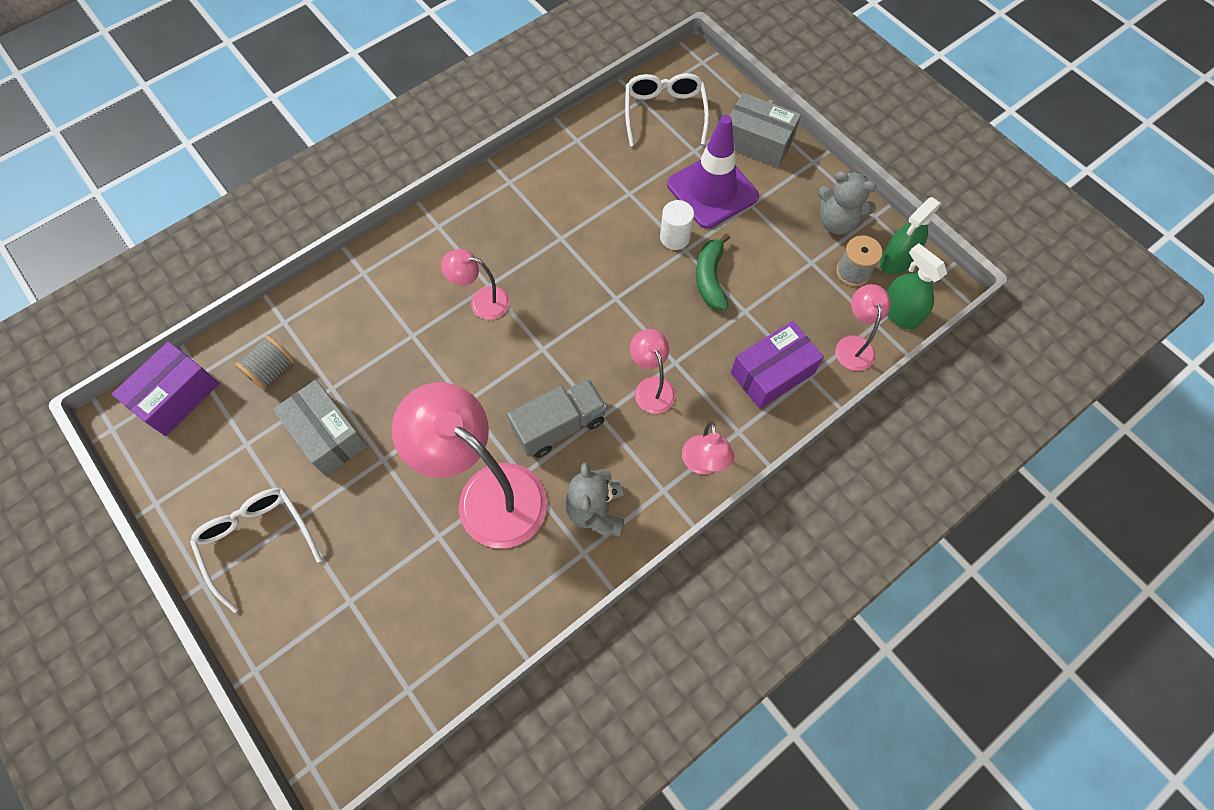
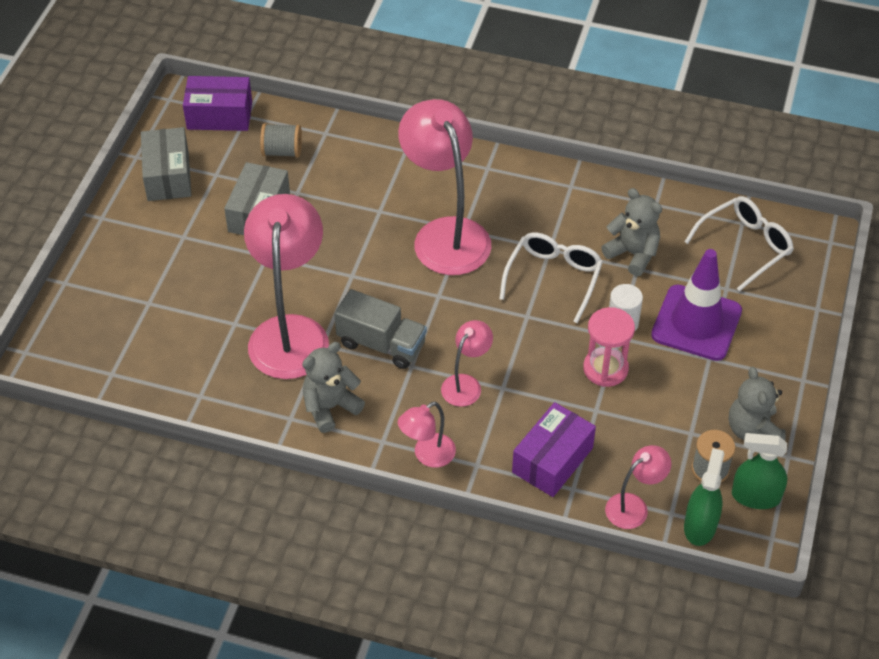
camera: 55 degrees right, 15 degrees down
white glasses [190,488,322,613] -> white glasses moved to [499,233,603,323]
pink lamp [441,249,510,320] -> pink lamp [398,99,491,275], size x2.06
green banana [696,234,730,310] -> pink hourglass [583,307,635,387]
grey box [730,93,801,168] -> grey box moved to [141,127,191,201]
purple box [731,321,824,409] -> purple box turned 75 degrees counterclockwise [512,402,596,497]
none -> grey teddy bear [601,188,662,276]

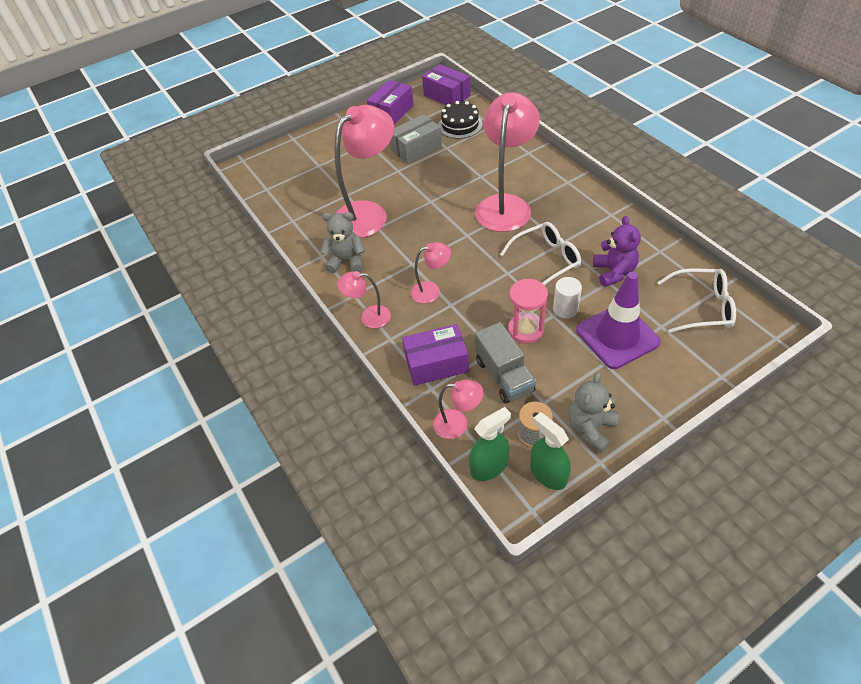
camera: 45 degrees right, 0 degrees up
grey box [141,127,191,201] -> purple box [367,80,414,124]
grey spool [260,123,302,158] -> black cake [438,101,482,139]
grey truck [334,289,427,369] -> grey truck moved to [475,322,536,404]
grey teddy bear [601,188,662,276] -> purple teddy bear [593,216,641,287]

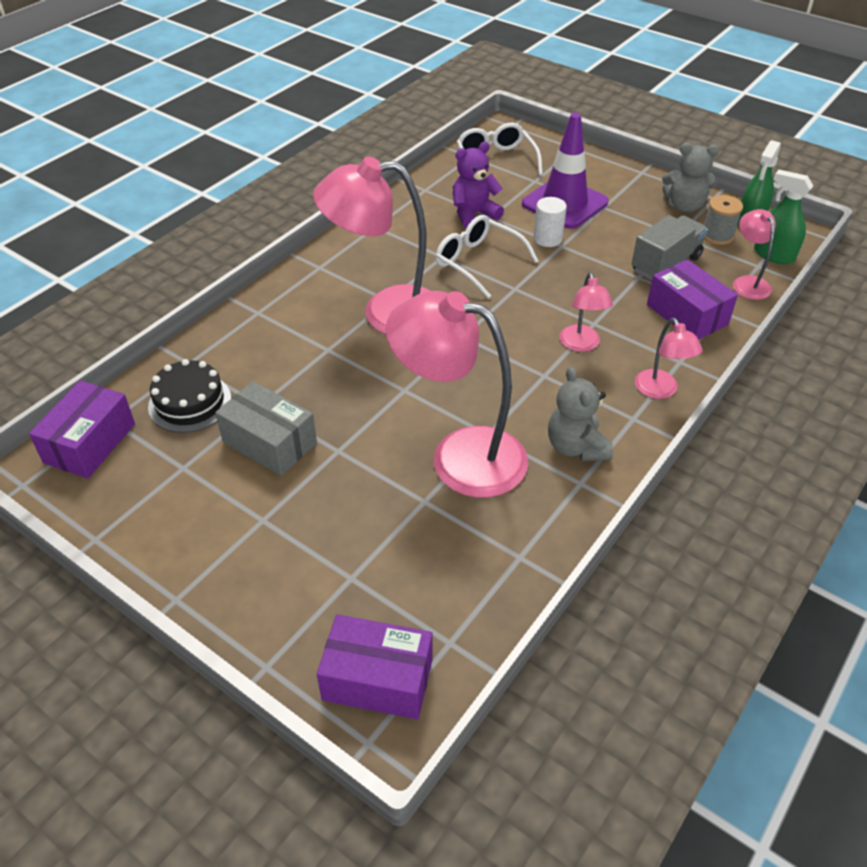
camera: 115 degrees left, 5 degrees down
purple box [367,80,414,124] -> purple box moved to [317,614,433,720]
pink lamp [411,242,451,303] -> pink lamp turned 150 degrees counterclockwise [560,272,613,352]
pink hourglass [508,279,548,344] -> none

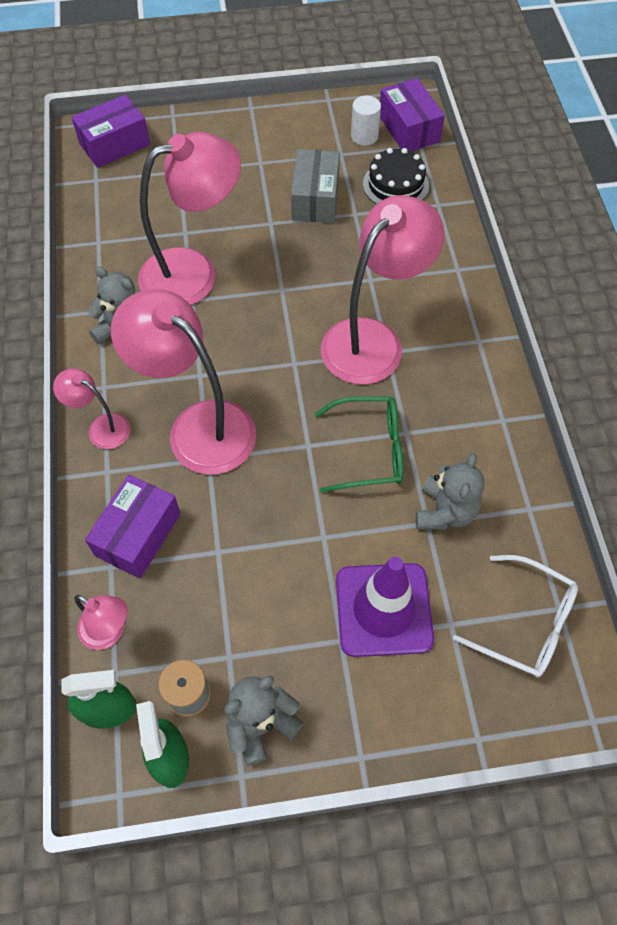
camera: 135 degrees right, 15 degrees up
grey box [215,381,317,476] -> grey box turned 75 degrees counterclockwise [291,149,340,223]
white glasses [436,215,538,298] -> green glasses [315,396,404,493]
purple teddy bear [453,142,504,228] -> grey teddy bear [416,453,484,530]
white cylinder [534,197,567,247] -> white cylinder moved to [351,96,381,146]
pink lamp [560,272,613,352] -> pink lamp [111,289,256,475], size x2.06
grey truck [632,215,708,280] -> none
purple box [647,259,738,340] -> purple box turned 75 degrees counterclockwise [85,475,181,578]

